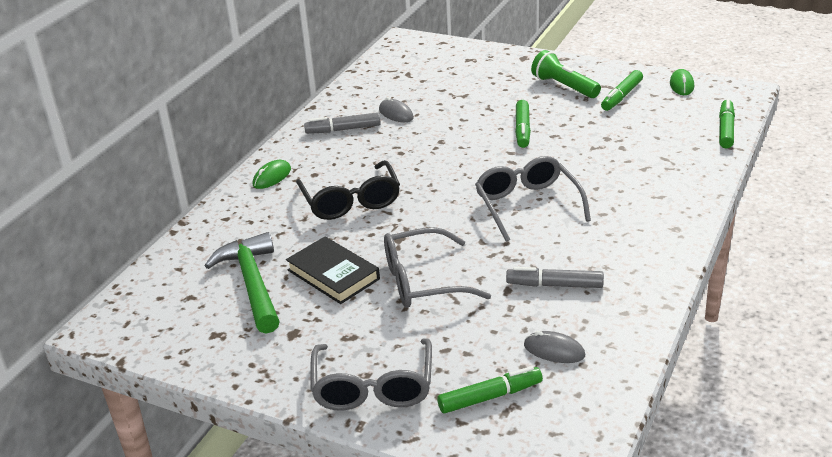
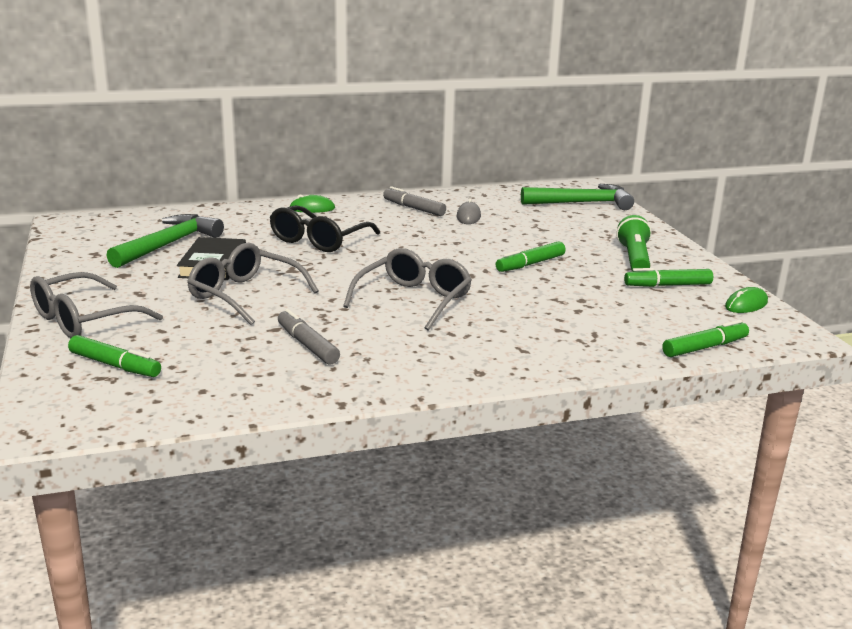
camera: 45 degrees right, 10 degrees down
grey mouse [524,331,585,363] -> none
none -> green hammer [521,184,634,210]

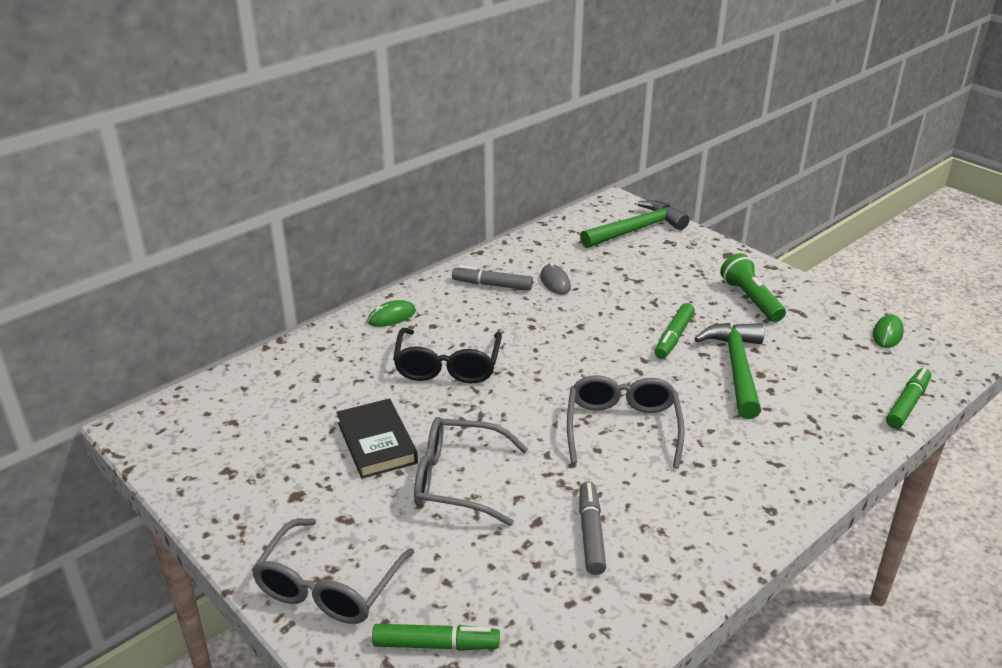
camera: 25 degrees left, 10 degrees up
green hammer [106,214,224,268] -> green hammer moved to [694,323,764,419]
grey marker [278,309,340,365] -> grey marker turned 60 degrees clockwise [579,481,606,575]
green marker [624,268,713,287] -> none

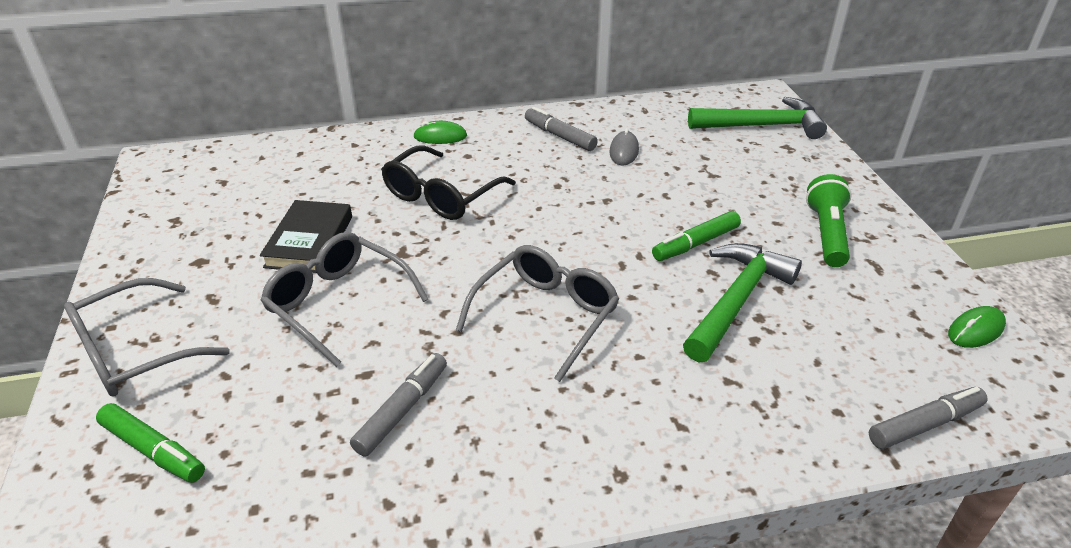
camera: 30 degrees right, 5 degrees up
green marker [886,367,931,429] -> grey marker [869,387,988,449]

